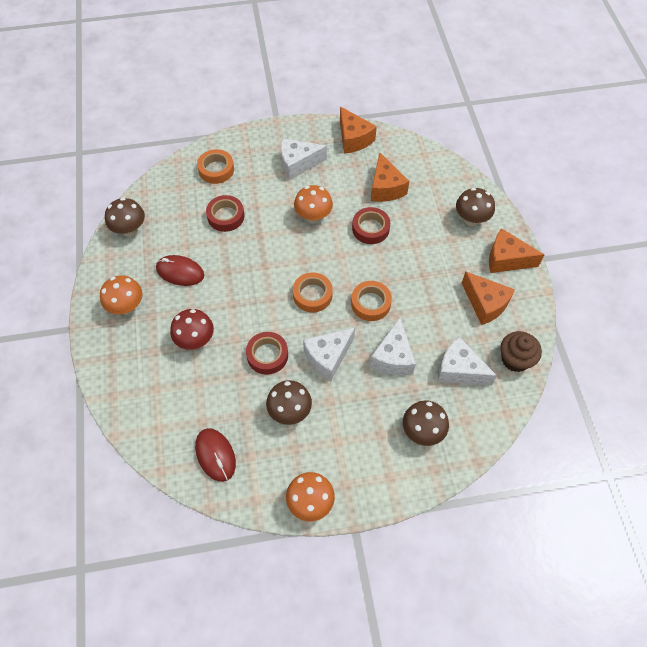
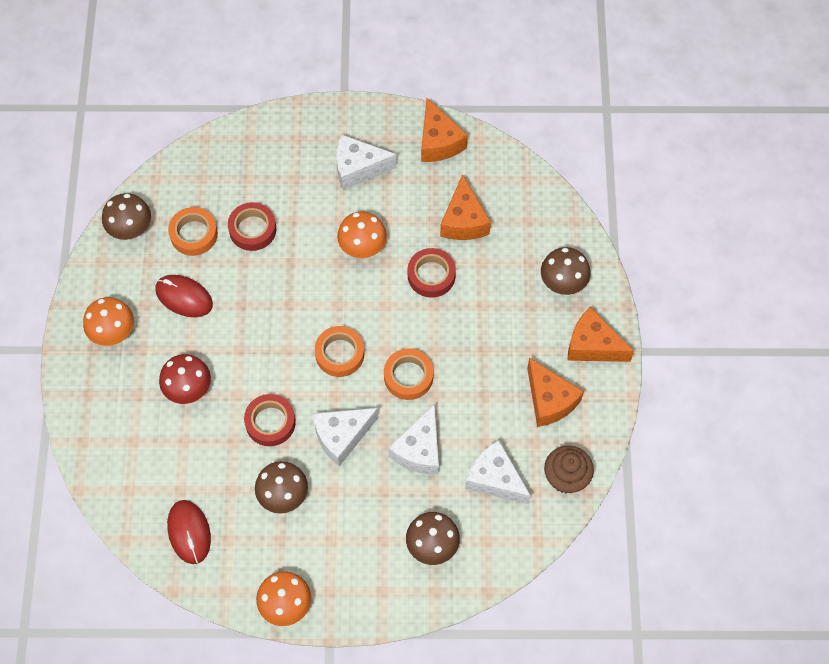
camera: 10 degrees right, 5 degrees up
orange tape [197,149,234,184] -> orange tape moved to [168,207,218,256]

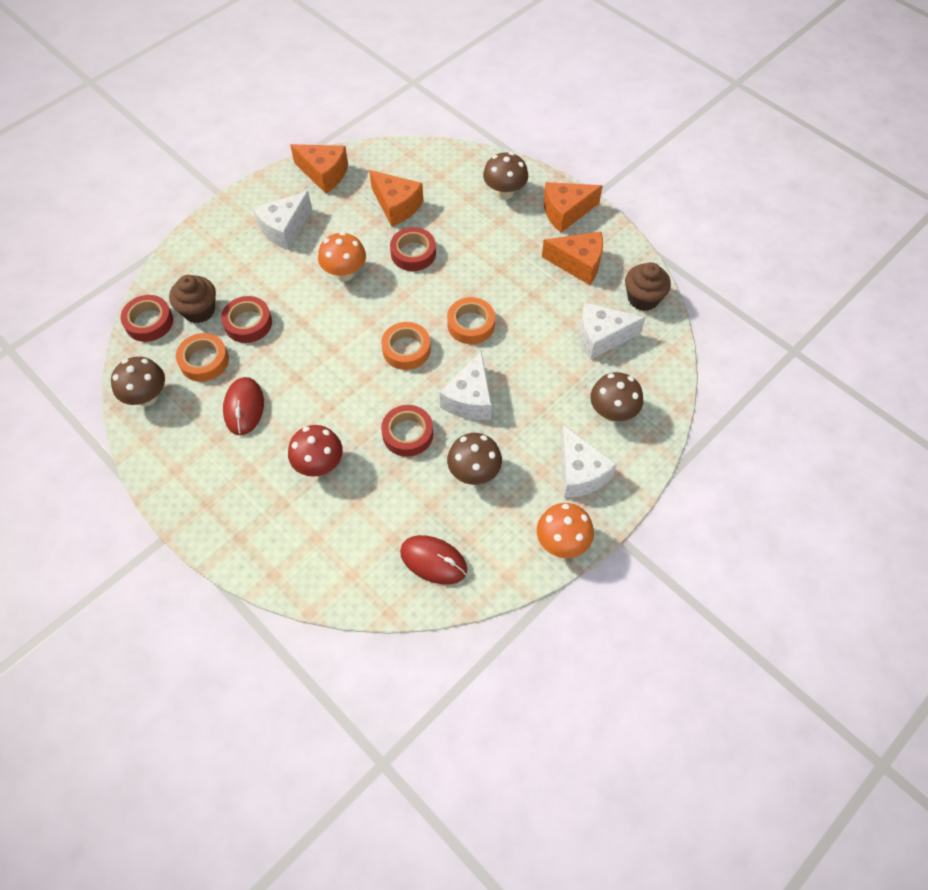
camera: 45 degrees left, 5 degrees down
orange mushroom [83,297,134,346] -> none
red mouse [156,275,213,317] -> red mouse turned 75 degrees counterclockwise [223,377,264,435]
white cheese [388,404,439,474] -> white cheese moved to [560,425,617,498]
none -> red tape [121,295,173,342]
none -> brown cupcake [169,275,216,323]

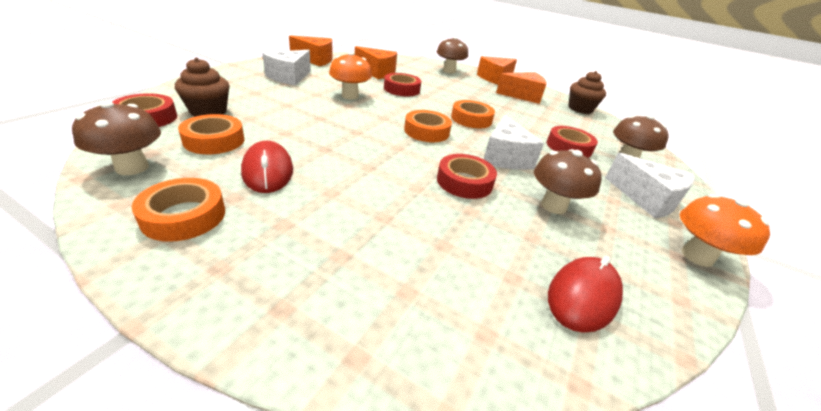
camera: 20 degrees left, 25 degrees down
red tape [221,296,272,343] -> red tape moved to [547,126,598,158]
red mushroom [288,425,343,477] -> none
red mouse [400,535,467,585] -> red mouse turned 60 degrees counterclockwise [548,256,623,333]
white cheese [580,303,646,360] -> none
none -> orange tape [132,178,225,242]

